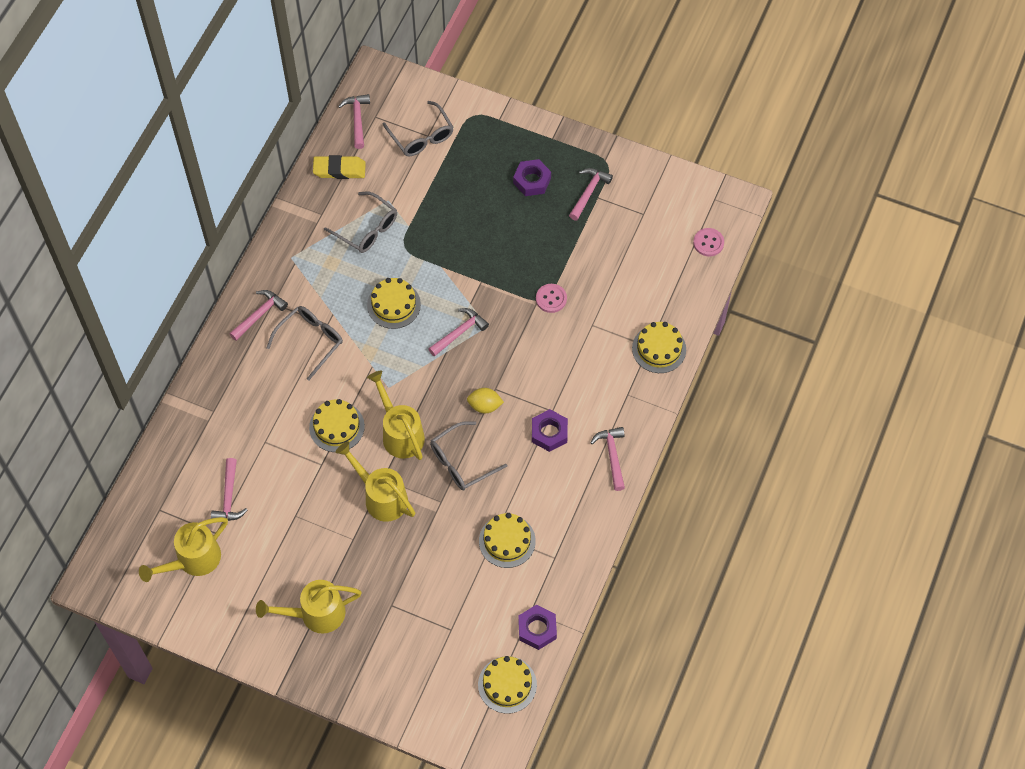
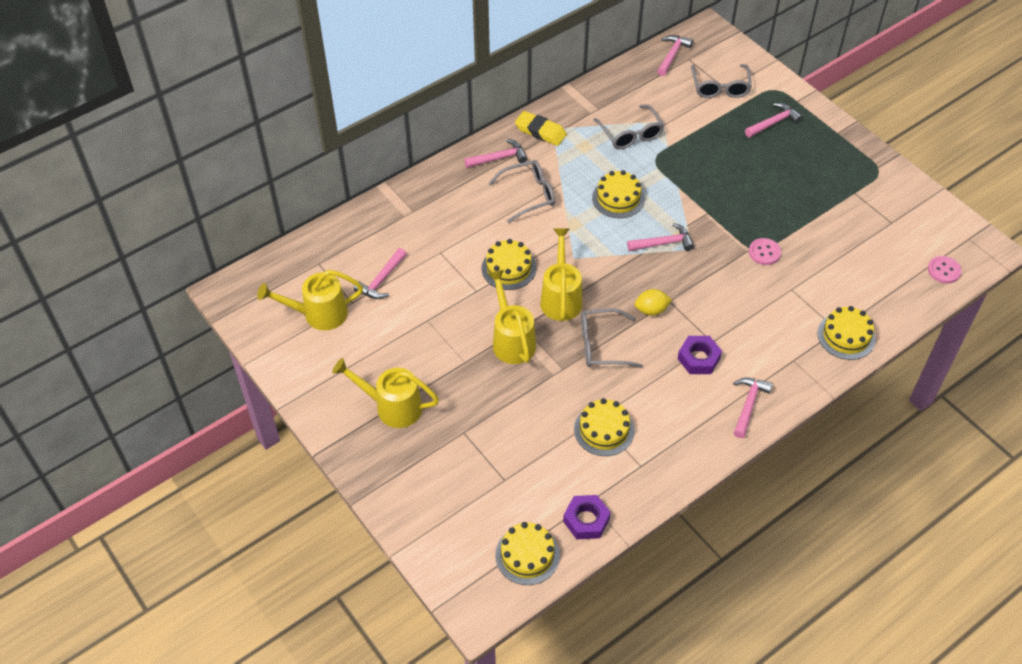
camera: 30 degrees right, 10 degrees down
yellow eraser [313,155,366,179] -> yellow eraser moved to [515,111,567,146]
yellow lemon [467,388,504,413] -> yellow lemon turned 45 degrees counterclockwise [634,289,672,316]
purple nut [513,159,551,196] -> none
pink hammer [569,168,613,220] -> pink hammer moved to [745,103,802,137]

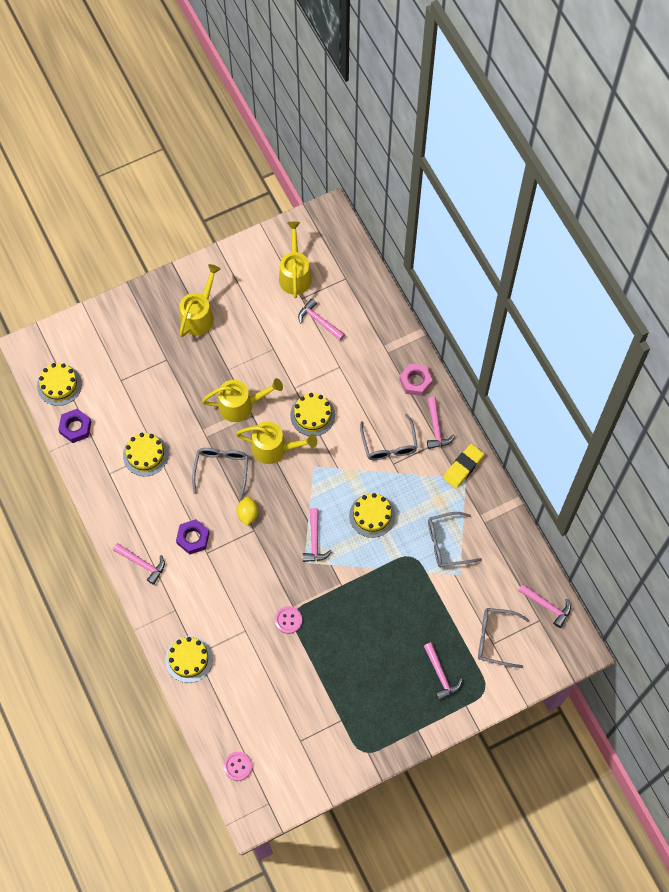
camera: 100 degrees right, 15 degrees up
none -> pink nut [399,364,433,396]

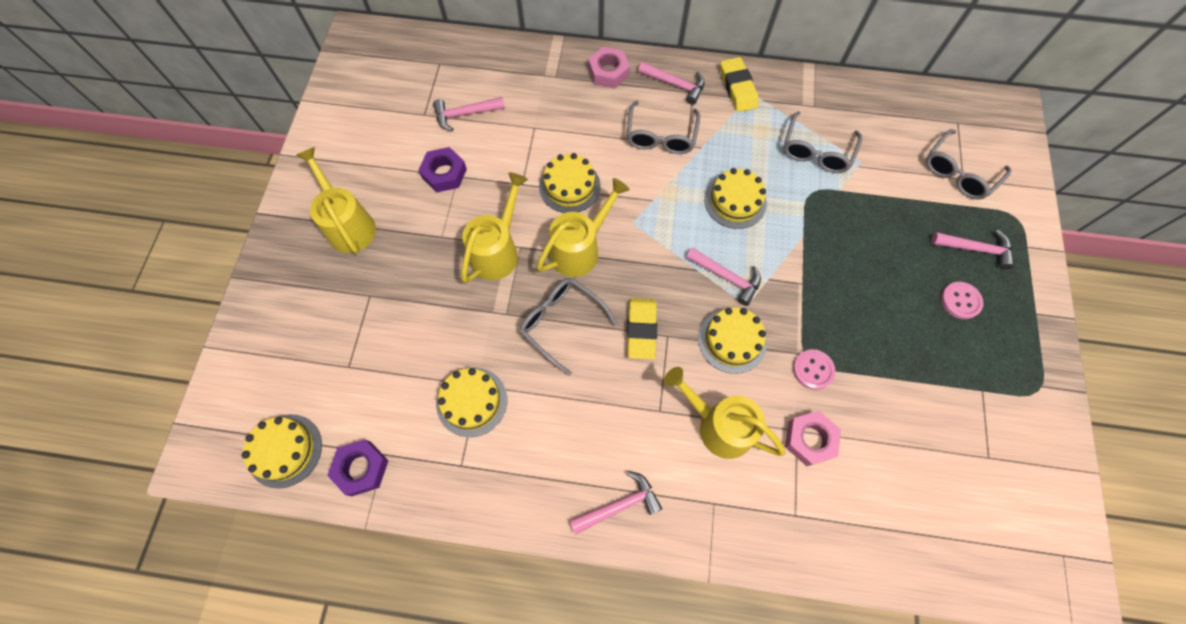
camera: 55 degrees left, 0 degrees up
yellow cake [165,636,213,683] -> yellow cake moved to [698,307,767,374]
purple nut [176,519,210,555] -> purple nut moved to [418,147,467,193]
pink button [224,752,252,781] -> pink button moved to [941,282,983,319]
yellow lemon [236,497,258,526] -> yellow eraser [627,298,657,359]
yellow watering can [279,221,312,298] -> yellow watering can moved to [664,367,785,459]
grey glasses [360,413,418,460] -> grey glasses turned 75 degrees clockwise [626,100,700,154]
pink hammer [518,584,571,628] -> none
none -> pink nut [785,411,841,466]

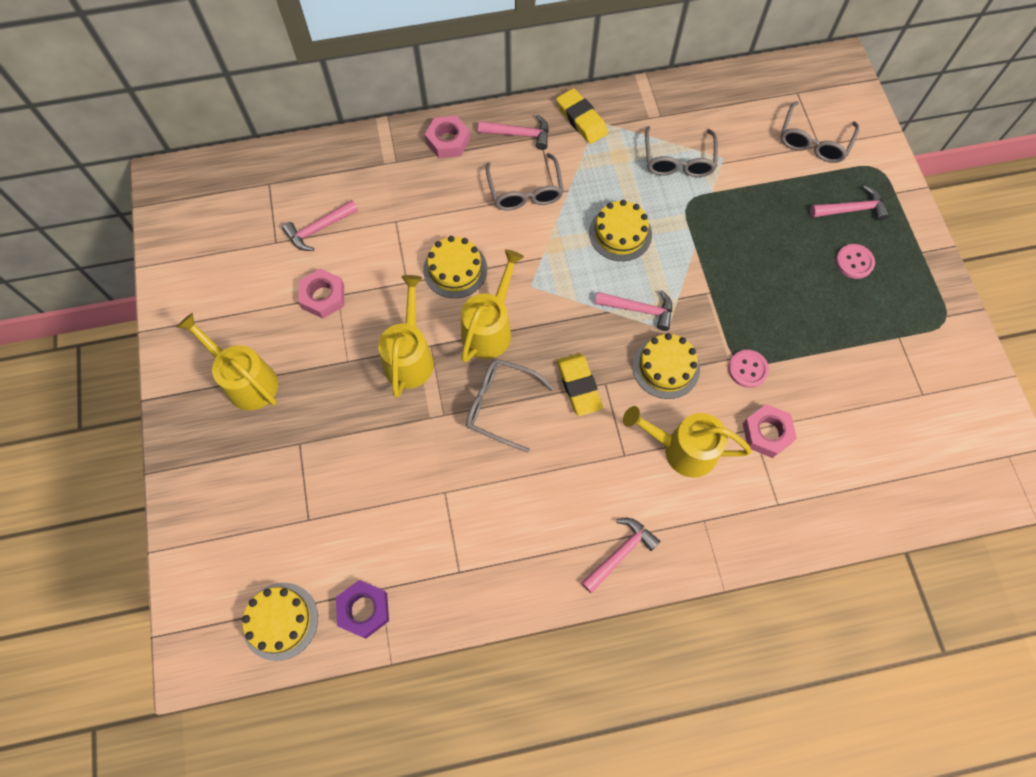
camera: 20 degrees left, 0 degrees up
purple nut [418,147,467,193] -> pink nut [298,269,344,318]
yellow cake [436,367,507,437] -> none

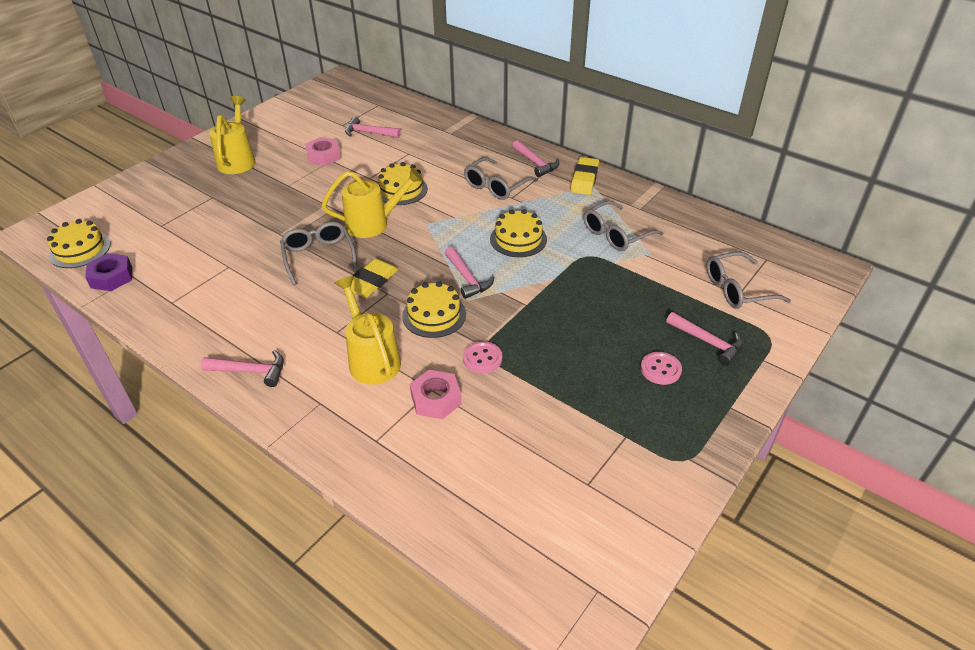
camera: 50 degrees right, 25 degrees down
yellow watering can [378,275,434,398] -> none
pink nut [425,115,470,158] -> none

